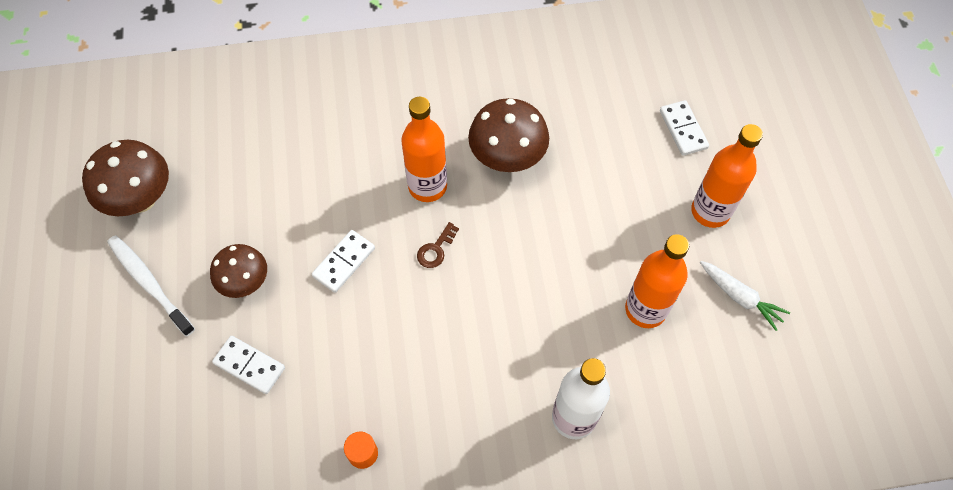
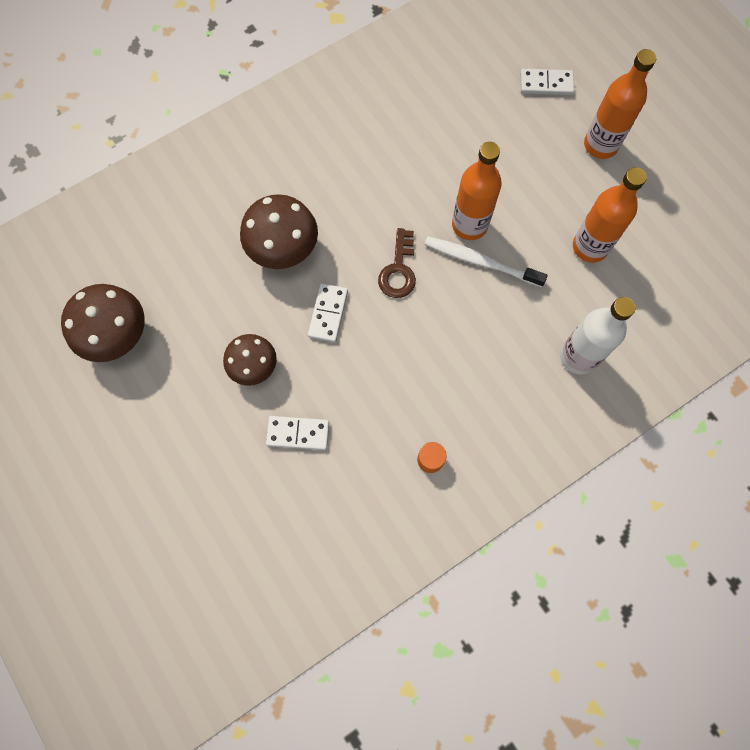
camera: 25 degrees left, 10 degrees up
white toothbrush [107,235,195,336] -> white toothbrush moved to [425,236,548,287]
orange bottle [401,97,447,202] -> orange bottle moved to [452,142,502,240]
brown key [417,222,459,268] -> brown key [378,228,416,298], size x1.50
brown mushroom [468,98,549,172] -> brown mushroom moved to [240,194,318,269]
white domino [660,100,709,156] -> white domino turned 45 degrees counterclockwise [520,69,574,95]
white carrot [700,261,790,331] -> none

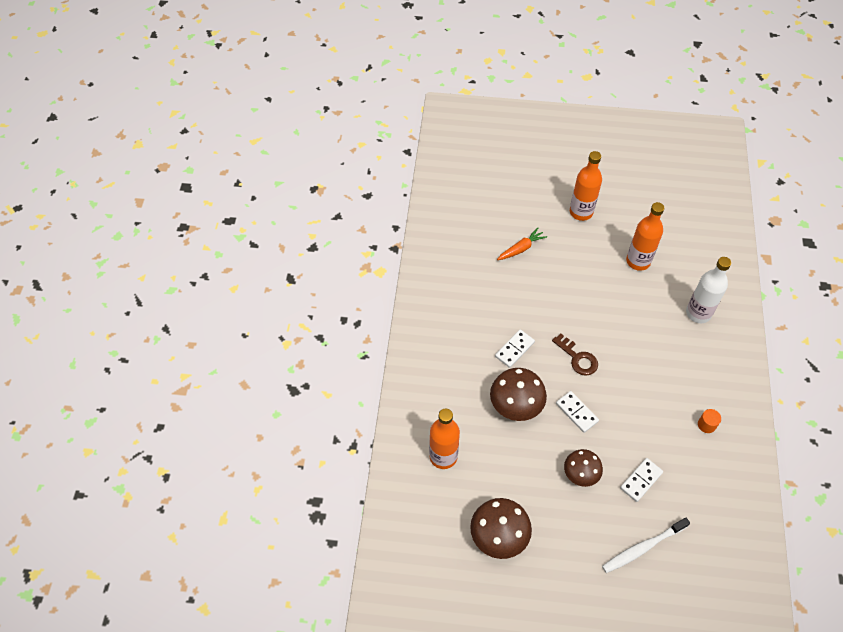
camera: 50 degrees left, 15 degrees down
white toothbrush [425,236,548,287] -> white toothbrush moved to [602,518,690,573]
orange bottle [452,142,502,240] -> orange bottle moved to [429,409,460,469]
white domino [520,69,574,95] -> white domino moved to [495,330,535,368]
none -> orange carrot [497,228,547,260]

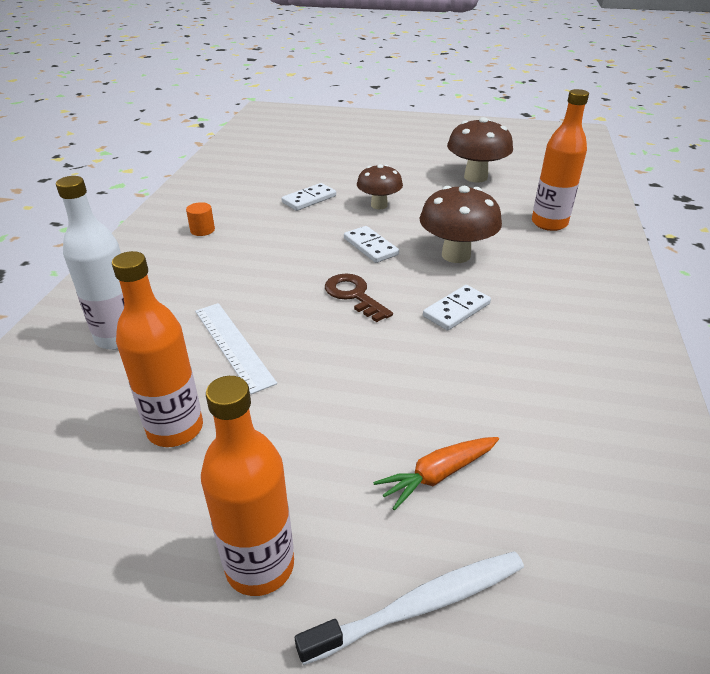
camera: 175 degrees left, 20 degrees down
white toothbrush [602,518,690,573] -> white toothbrush moved to [295,551,524,665]
none -> white ruler [195,303,277,394]

